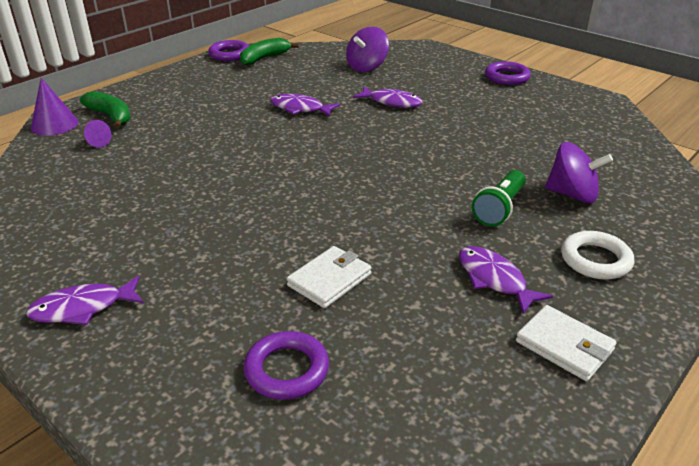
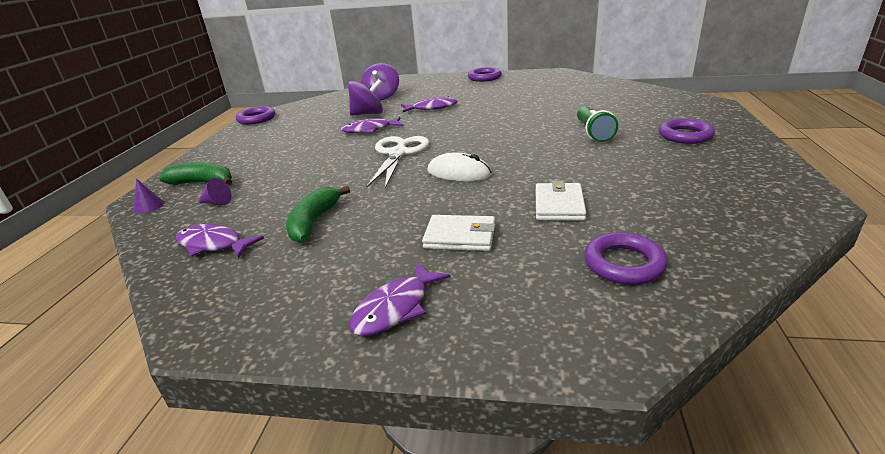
camera: 30 degrees left, 5 degrees down
purple cone [31,78,79,136] -> purple cone [133,178,164,214], size x0.58
green banana [240,38,299,66] -> green banana moved to [286,186,350,243]
purple fish [459,246,553,314] -> purple fish moved to [176,224,264,258]
white wallet [516,305,617,381] -> white wallet moved to [422,215,495,251]
purple spinning top [545,142,613,203] -> purple spinning top moved to [348,79,383,115]
white ring [561,231,634,280] -> purple ring [659,118,715,144]
none -> white scissors [366,136,429,189]
none -> white mouse [428,153,492,181]

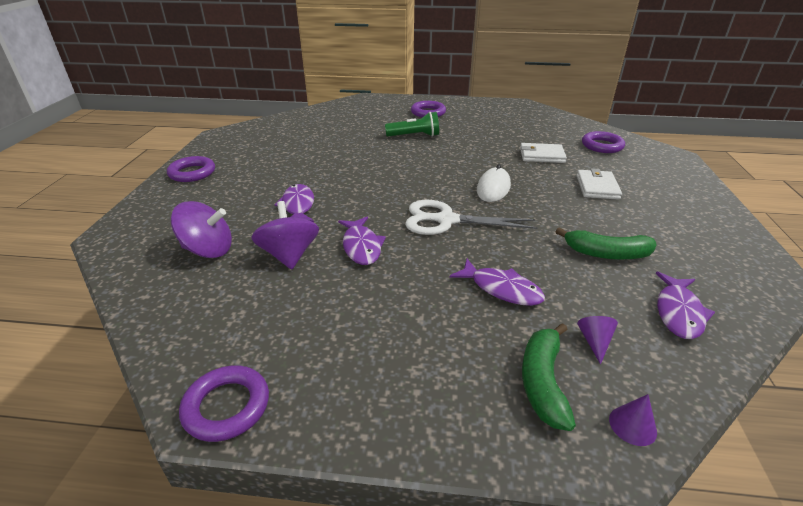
camera: 95 degrees left, 5 degrees up
purple fish [350,262,451,336] -> purple fish moved to [450,259,545,306]

